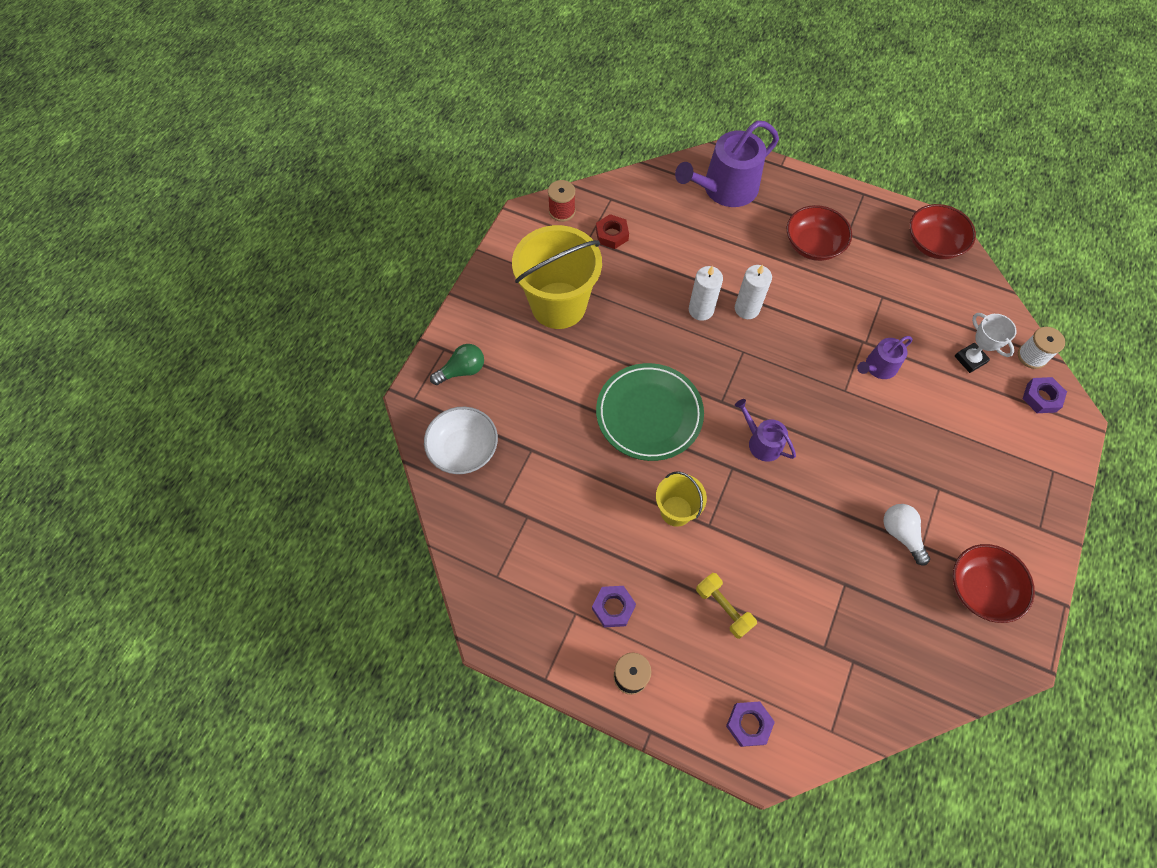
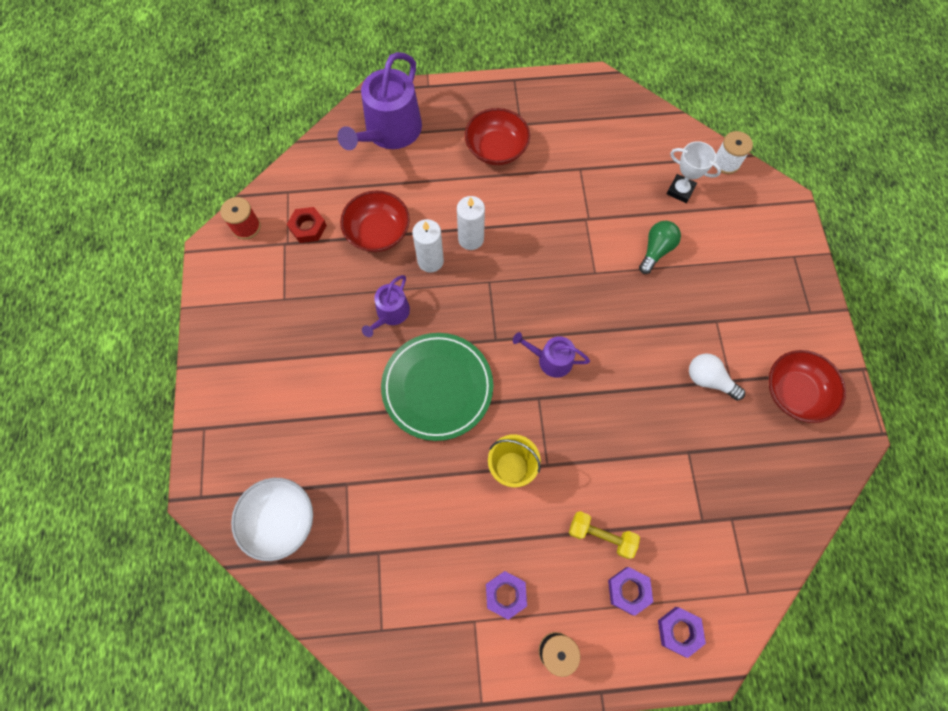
camera: 30 degrees left, 5 degrees up
green light bulb [430,344,484,385] -> green light bulb moved to [639,221,681,274]
yellow bucket [512,225,602,329] -> none
purple watering can [857,336,913,379] -> purple watering can moved to [362,275,410,337]
red bowl [909,204,976,259] -> red bowl moved to [340,190,410,252]
purple nut [1023,377,1067,413] -> purple nut moved to [608,567,653,616]

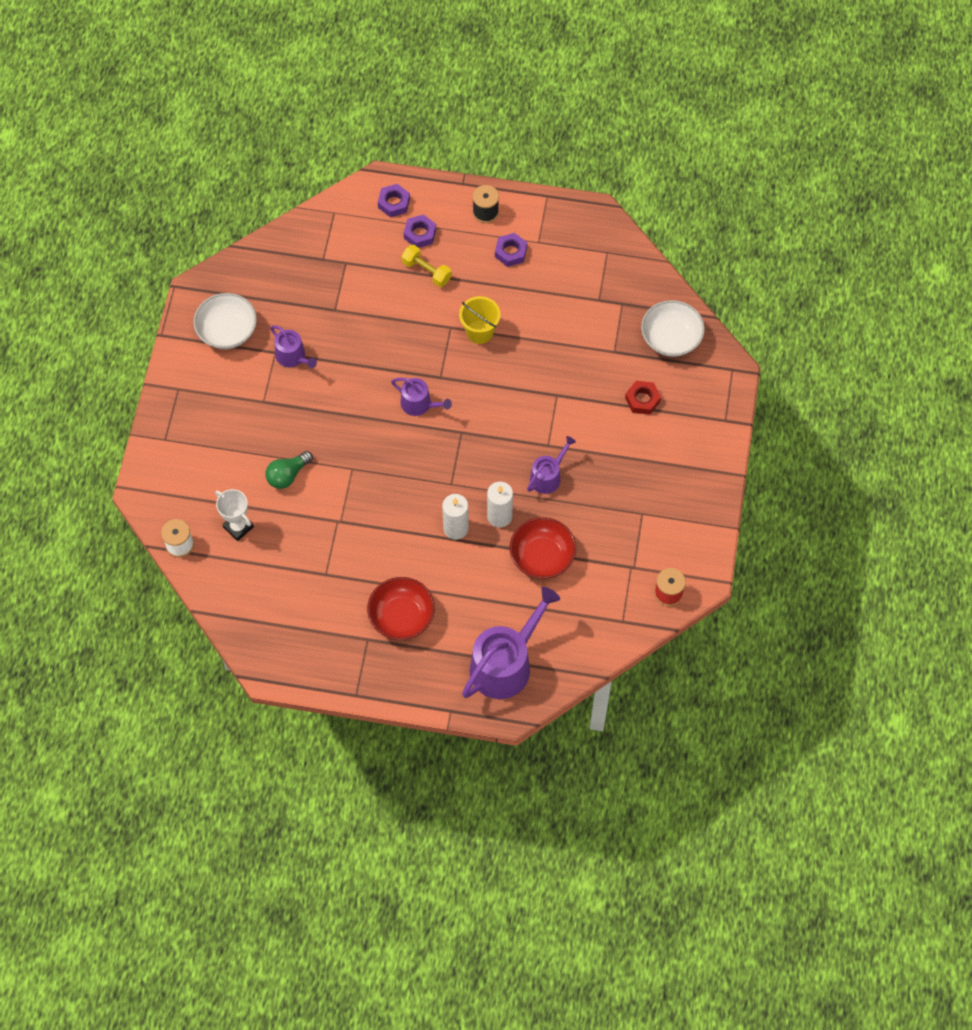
camera: 165 degrees left, 5 degrees down
red nut [287,207,327,243] -> red nut moved to [625,381,661,415]
green plate [381,333,493,441] -> none
white light bulb [689,354,745,401] -> purple watering can [270,326,317,368]
red bowl [769,350,846,423] -> white bowl [194,293,257,349]

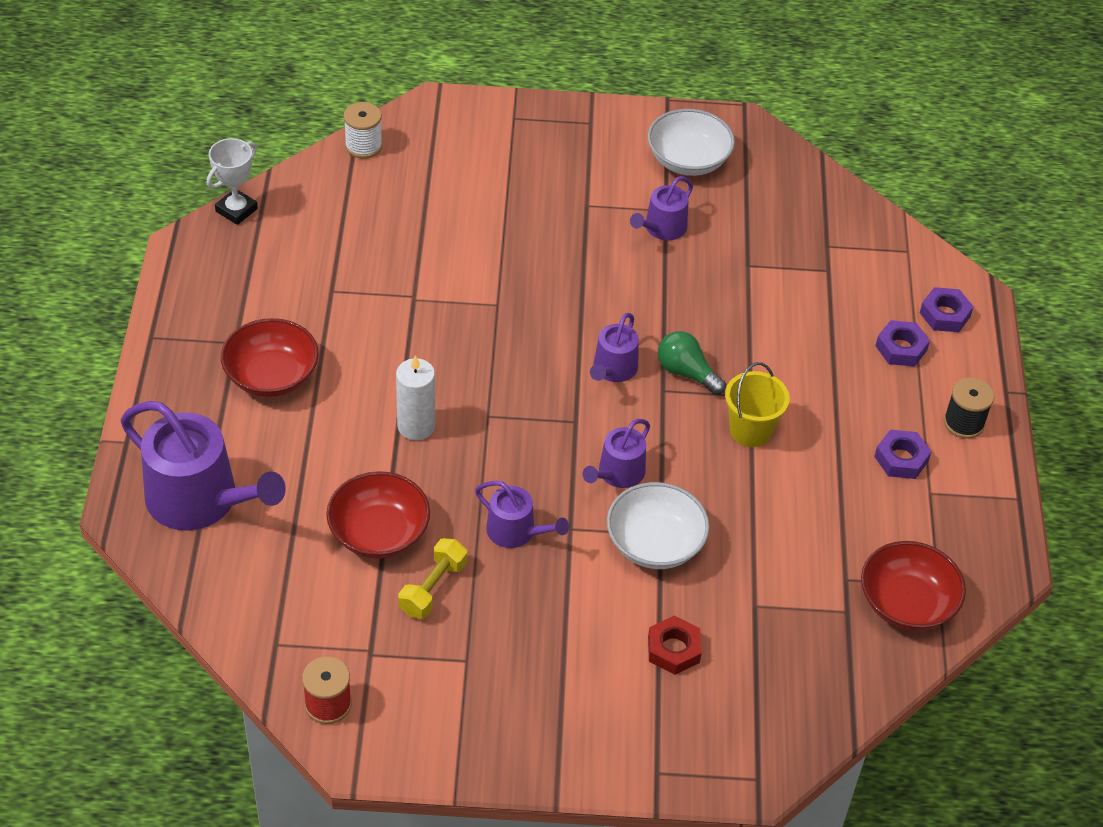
camera: 80 degrees right, 15 degrees down
white trophy [215,489,254,541] -> white trophy moved to [207,138,258,225]
green light bulb [266,451,313,489] -> green light bulb moved to [658,331,726,395]
yellow dumbbell [401,245,452,287] -> yellow dumbbell moved to [398,538,467,619]
white candle [487,482,513,527] -> none
white bowl [641,300,705,357] -> white bowl moved to [607,482,710,569]
none -> purple watering can [583,419,650,488]
none -> red bowl [861,541,966,631]

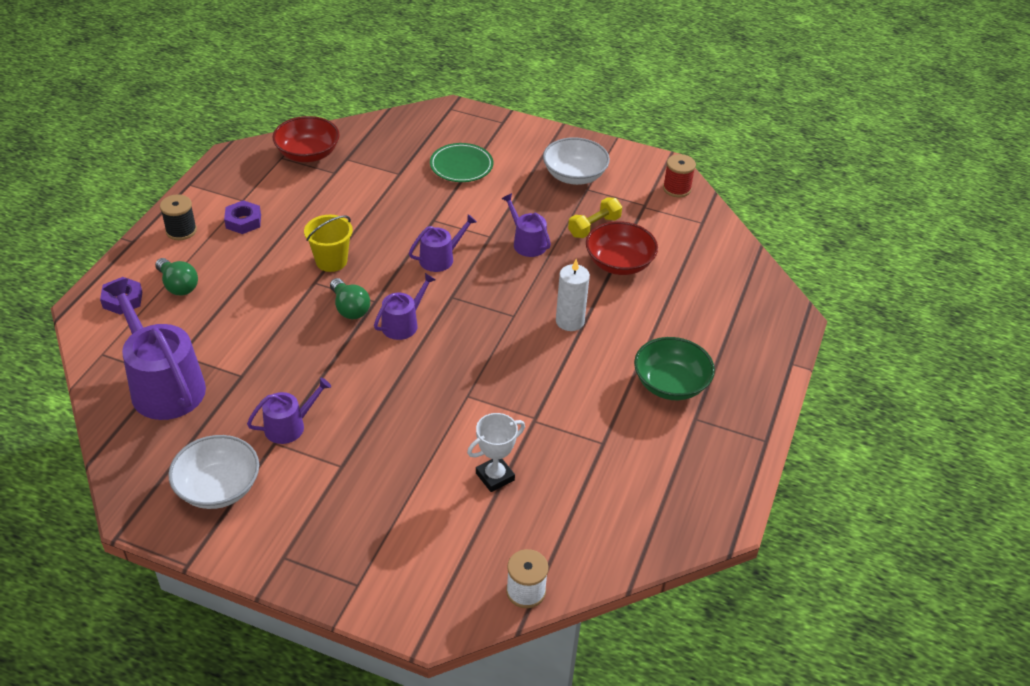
camera: 160 degrees left, 5 degrees down
purple watering can [121,401,286,531] -> purple watering can moved to [103,278,206,420]
white trophy [207,138,258,225] -> white trophy moved to [467,413,525,492]
red bowl [221,318,319,397] -> green bowl [634,337,715,400]
white bowl [607,482,710,569] -> white bowl moved to [543,137,610,185]
red nut [648,615,702,675] -> green plate [430,143,493,182]
purple nut [876,320,930,367] -> green light bulb [155,258,198,296]

